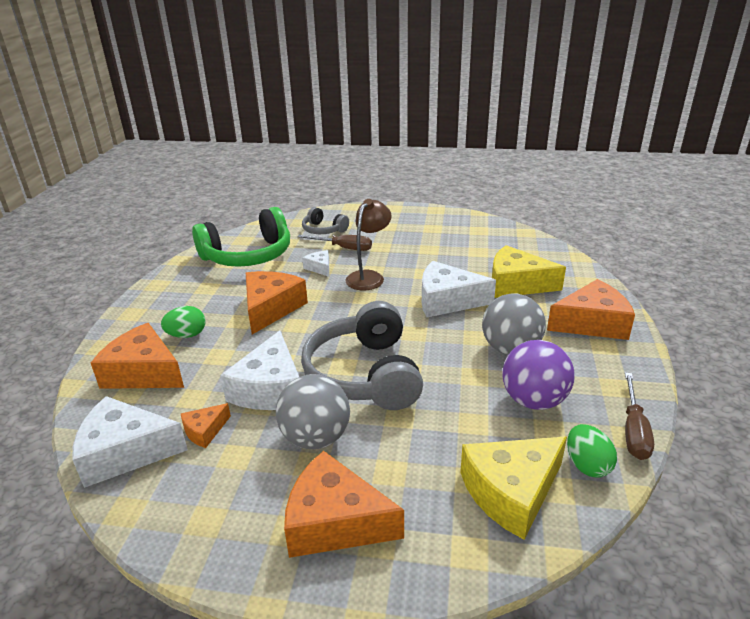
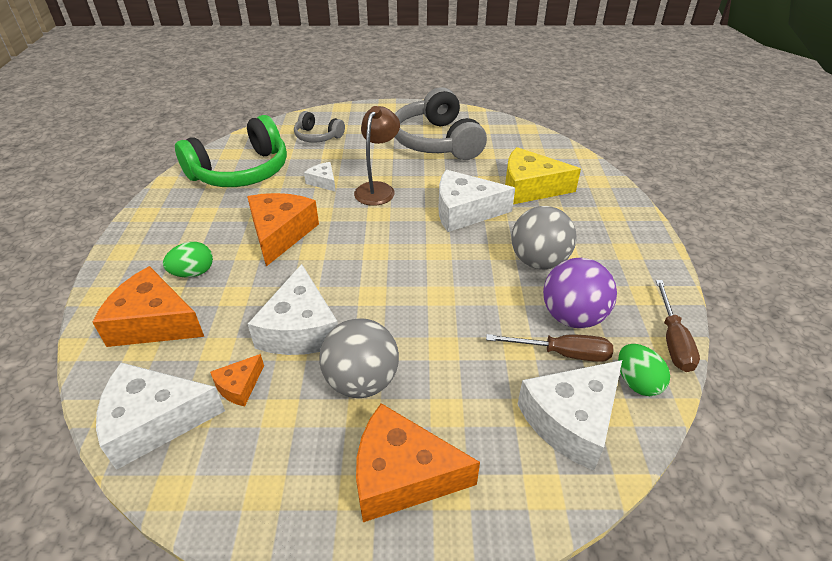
camera: 10 degrees left, 10 degrees up
brown screwdriver [297,235,372,251] -> brown screwdriver moved to [486,334,613,362]
grey headphones [301,301,423,410] -> grey headphones moved to [395,88,487,160]
yellow cheese [460,437,567,540] -> white cheese [517,360,622,471]
orange cheese [547,279,635,340] -> none

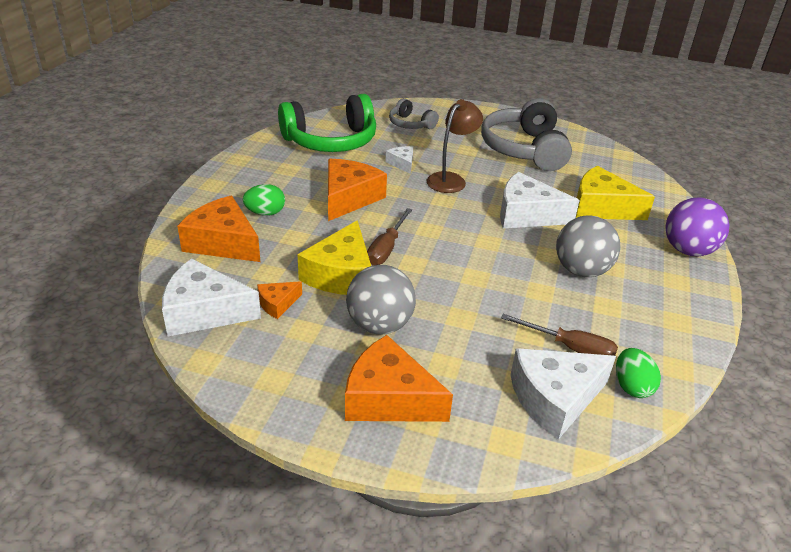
camera: 15 degrees right, 5 degrees down
white cheese [248,264,338,355] -> yellow cheese [297,220,371,295]
purple ball [543,258,617,328] -> purple ball moved to [666,197,730,256]
brown screwdriver [656,280,700,372] -> brown screwdriver moved to [367,208,412,266]

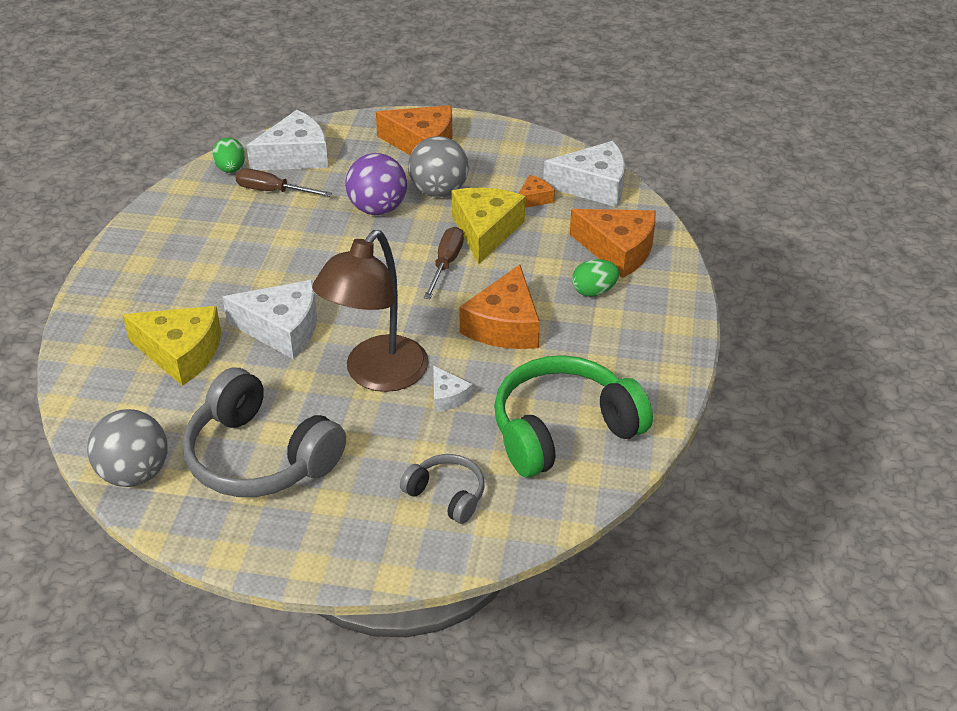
camera: 175 degrees right, 5 degrees up
brown lamp [427,99,483,193] -> brown lamp [312,230,429,392], size x1.53
grey headphones [481,98,572,171] -> grey headphones turned 135 degrees clockwise [182,368,346,497]
grey ball [556,215,620,277] -> grey ball moved to [87,409,168,487]
purple ball [666,197,730,256] -> purple ball moved to [345,153,407,215]

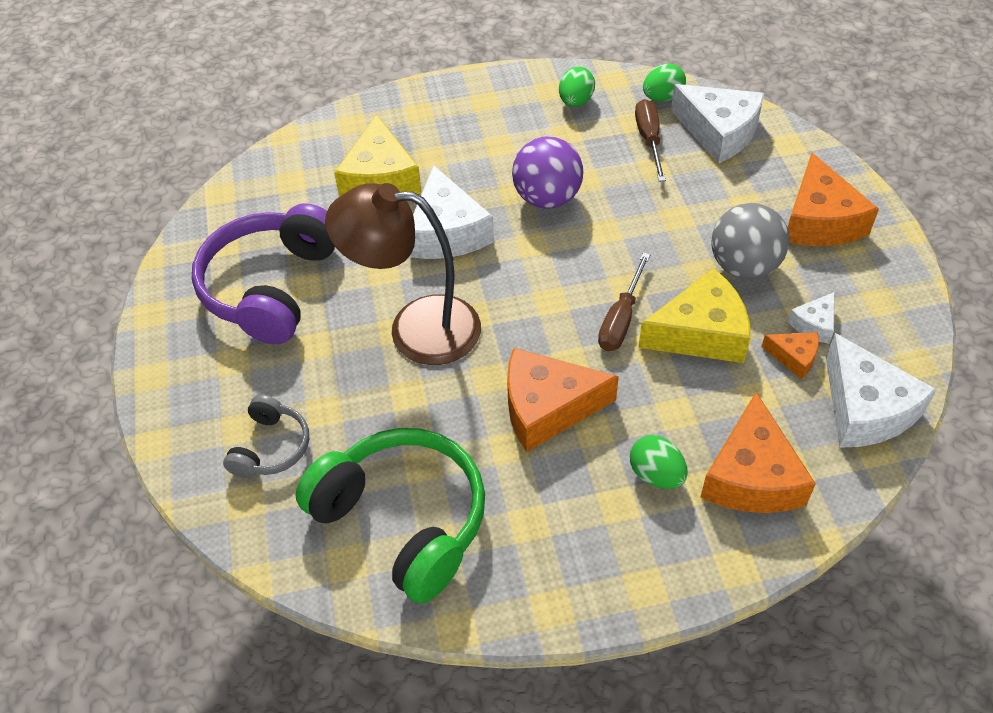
camera: 70 degrees right, 10 degrees up
grey ball [87,409,168,487] -> none
grey headphones [182,368,346,497] -> purple headphones [192,203,335,344]
purple ball [345,153,407,215] -> purple ball moved to [512,137,583,209]
brown screwdriver [424,227,464,299] -> brown screwdriver turned 120 degrees clockwise [598,252,650,351]
white cheese [433,366,472,412] -> white cheese moved to [788,292,835,344]
none -> green egg [559,67,595,107]

